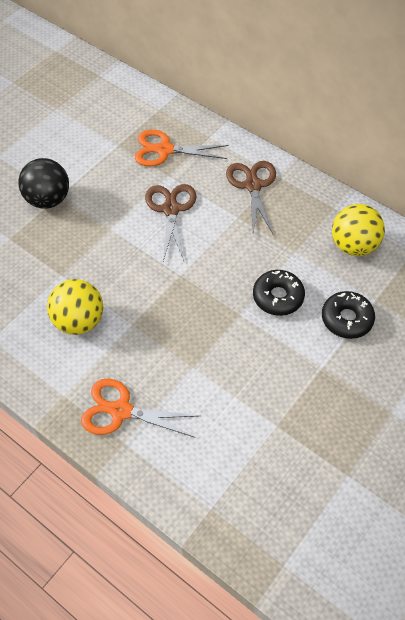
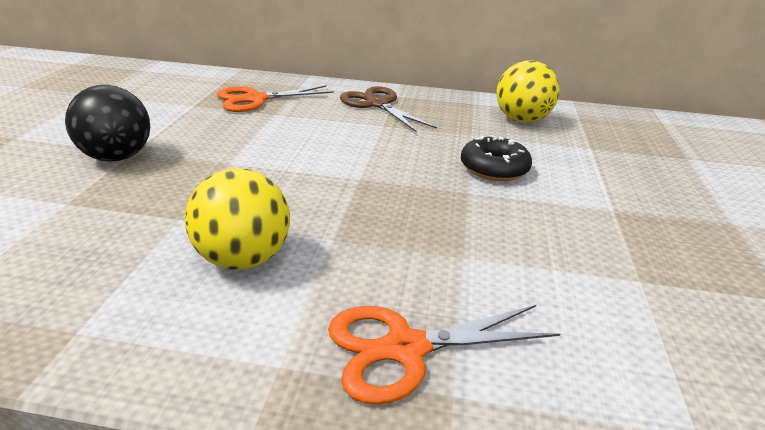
camera: 30 degrees left, 25 degrees down
brown scissors [145,184,196,261] -> none
black donut [322,291,375,339] -> none

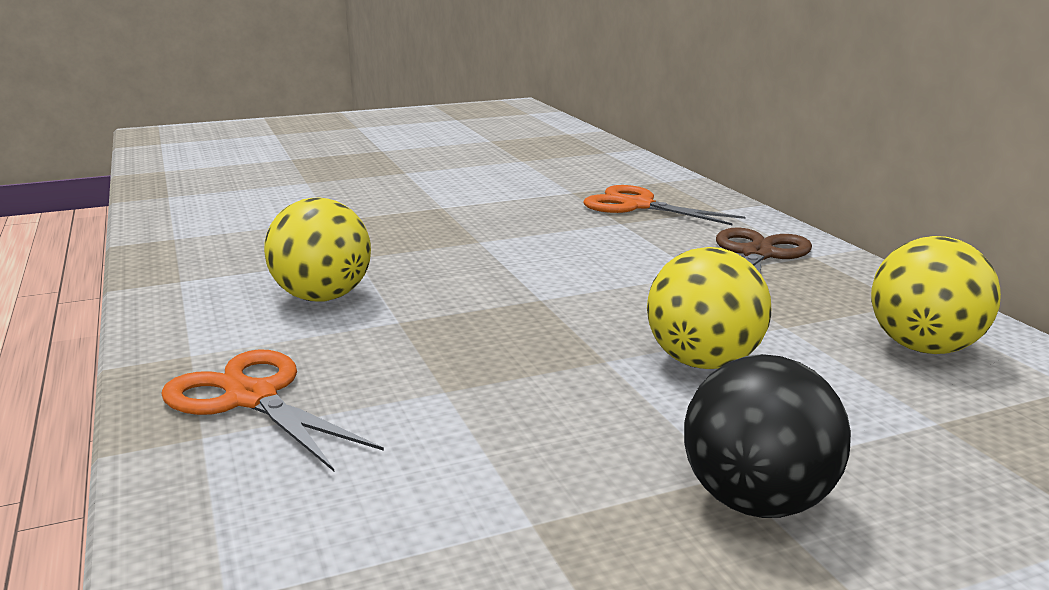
camera: 60 degrees right, 10 degrees down
black ball [65,85,150,162] -> black ball moved to [684,354,851,518]
black donut [461,135,532,181] -> yellow ball [647,247,771,369]

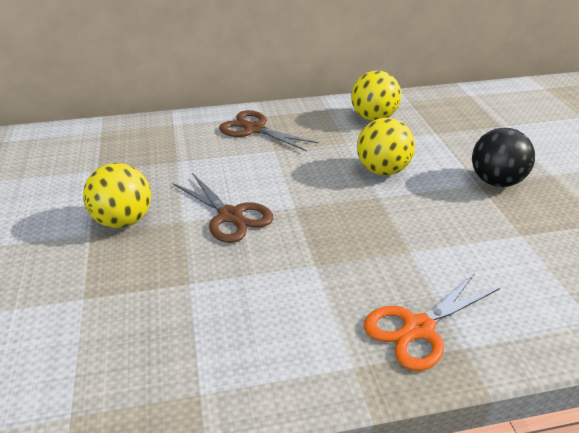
camera: 80 degrees left, 15 degrees up
yellow ball [264,198,371,301] -> yellow ball moved to [83,163,151,228]
orange scissors [583,185,745,225] -> none
none -> brown scissors [172,173,273,243]

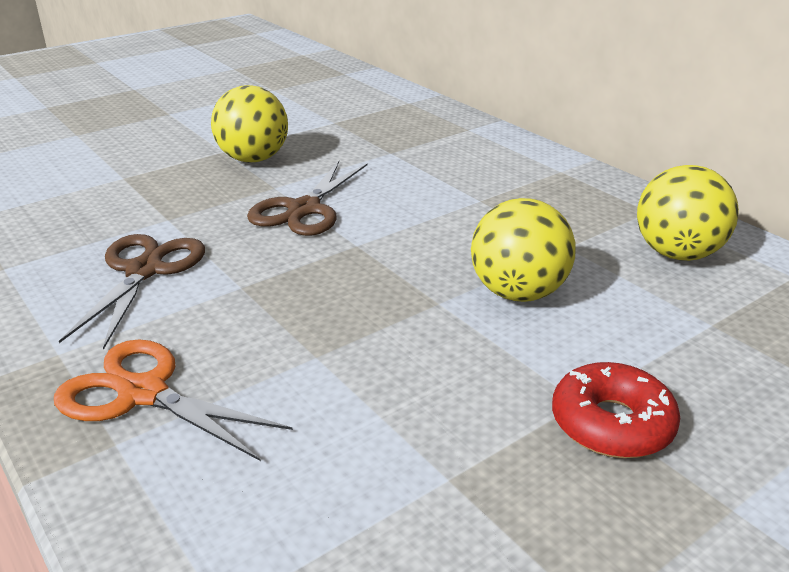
camera: 65 degrees right, 5 degrees down
brown scissors [219,110,318,151] -> brown scissors moved to [59,234,205,350]
black ball [472,128,535,187] -> red donut [552,362,680,458]

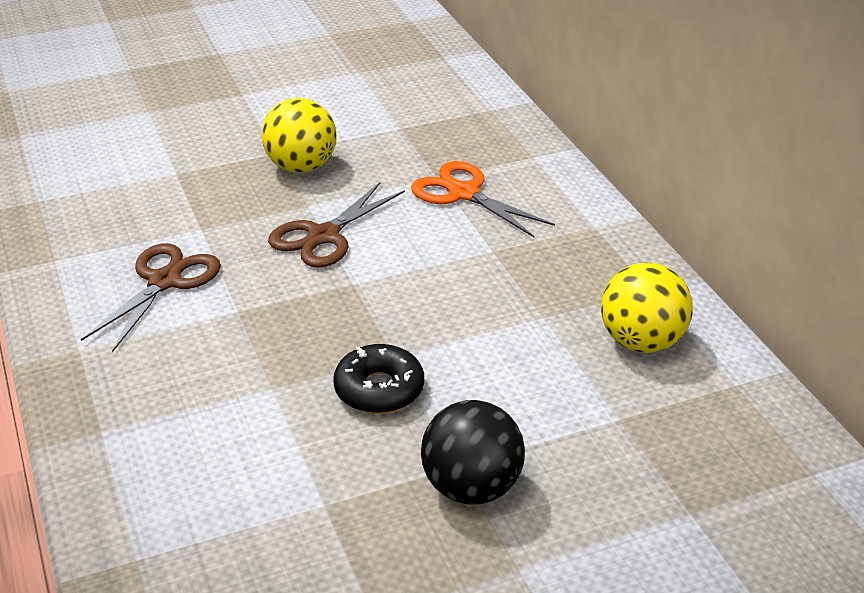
camera: 15 degrees right, 5 degrees up
orange scissors [54,339,293,461] -> orange scissors moved to [411,161,555,237]
yellow ball [471,198,575,302] -> none
red donut [552,362,680,458] -> black ball [421,400,525,504]
none -> black donut [333,344,424,414]

